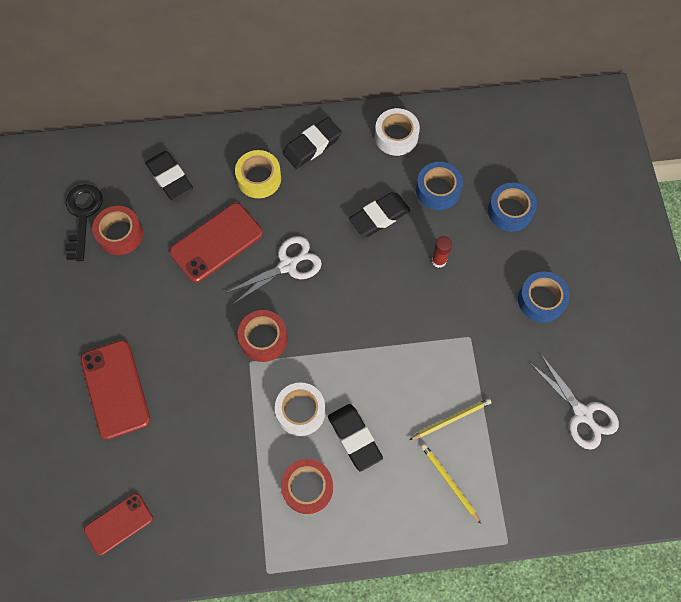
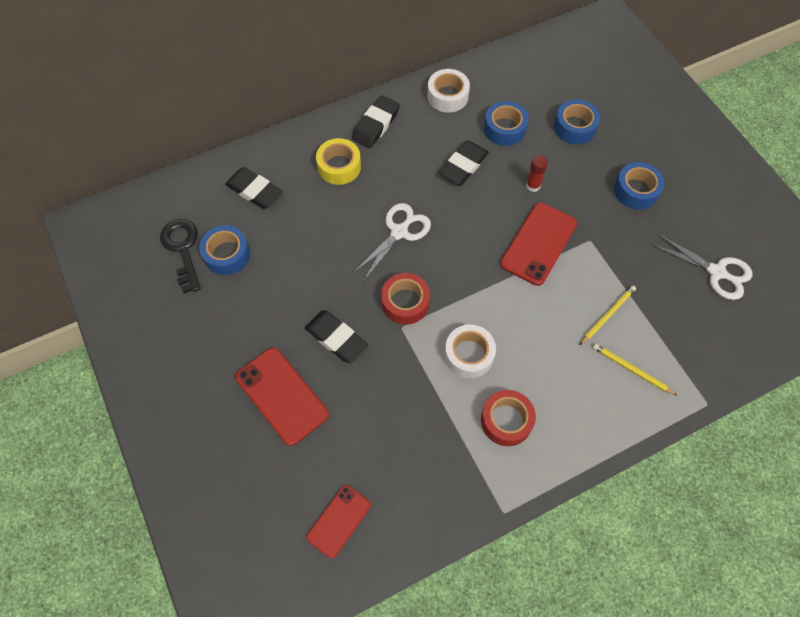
camera: 20 degrees left, 5 degrees down
red tape [92,206,143,255] -> blue tape [199,225,250,275]
red phone [170,203,263,283] -> red phone moved to [500,202,577,286]
black eraser [328,404,383,472] -> black eraser moved to [305,310,368,363]

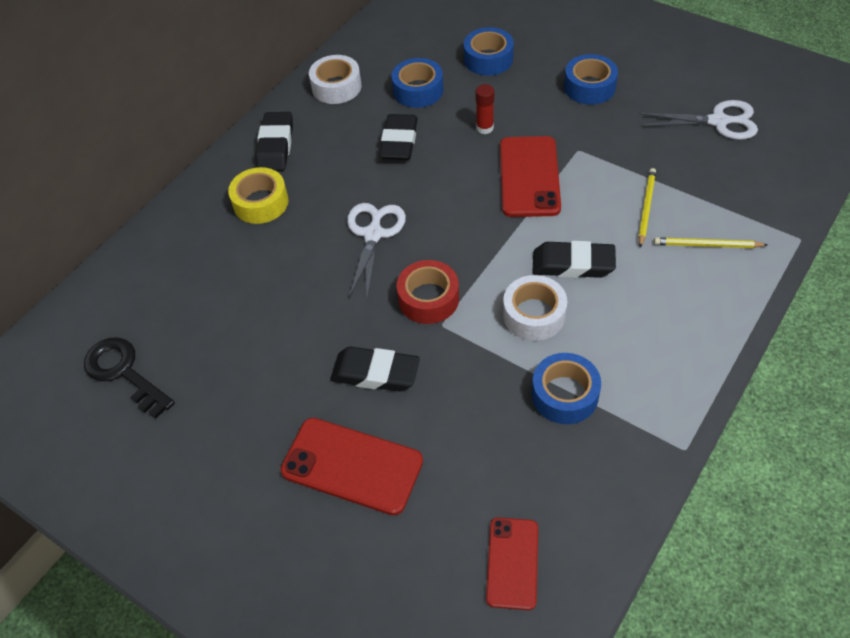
camera: 25 degrees left, 10 degrees down
blue tape [199,225,250,275] -> blue tape moved to [532,353,601,424]
black eraser [225,167,283,209] -> black eraser moved to [532,241,616,278]
red tape [481,390,536,446] -> none

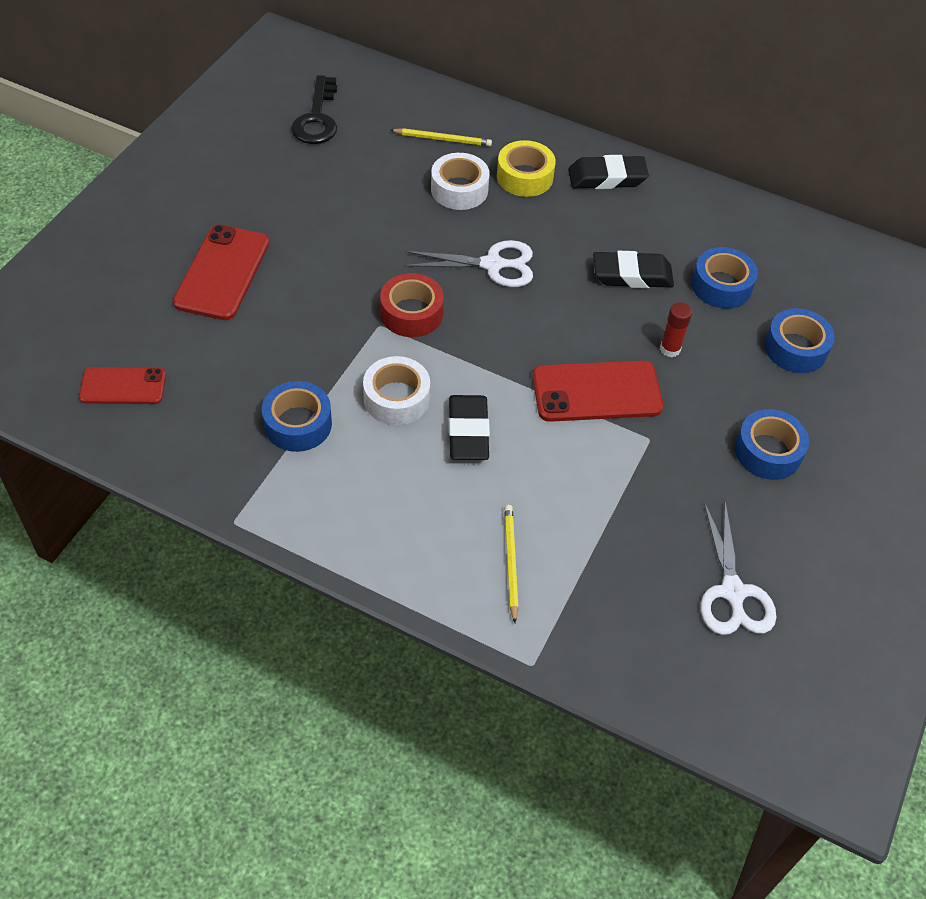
camera: 75 degrees right, 0 degrees up
black key [84,337,175,418] -> black key turned 150 degrees clockwise [291,75,337,144]
white tape [309,55,362,104] -> white tape moved to [431,153,490,210]
black eraser [330,347,420,392] -> none
yellow pencil [638,168,656,248] -> yellow pencil moved to [390,128,492,146]

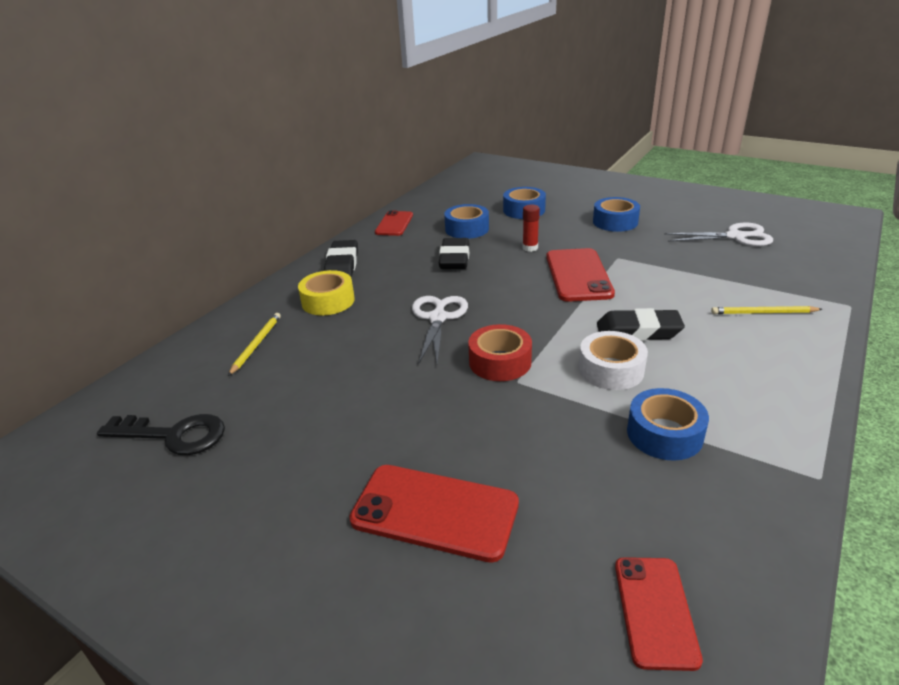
camera: 80 degrees left, 20 degrees down
white tape [431,153,490,210] -> none
none -> red phone [375,210,413,236]

